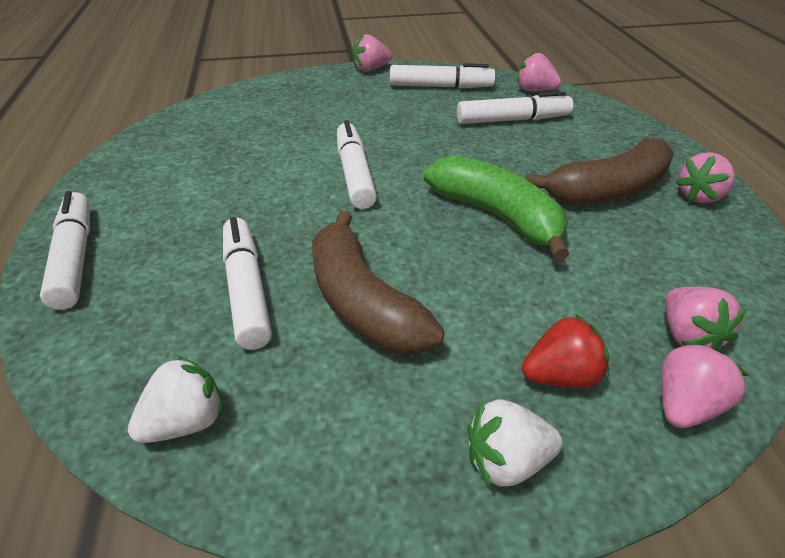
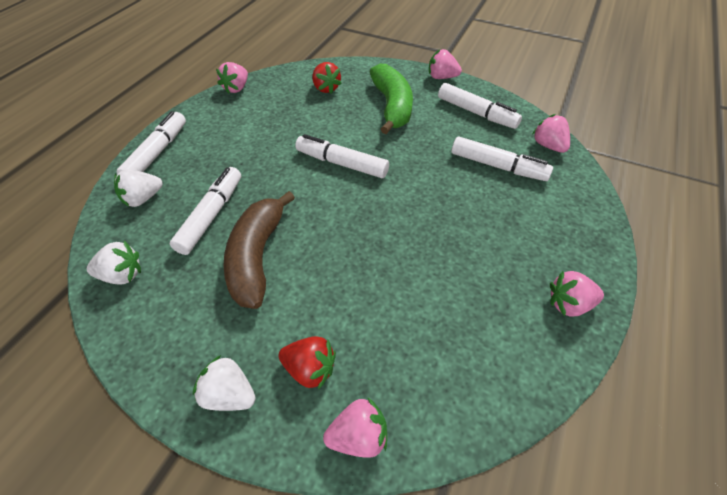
camera: 35 degrees right, 10 degrees up
white marker [337,120,377,209] -> white marker turned 90 degrees counterclockwise [295,134,389,178]
green banana [424,155,569,260] -> green banana moved to [370,64,413,134]
brown banana [525,138,674,205] -> none
pink strawberry [665,287,746,348] -> pink strawberry moved to [216,62,248,94]
none -> white strawberry [114,169,163,207]
none -> red strawberry [312,62,342,94]

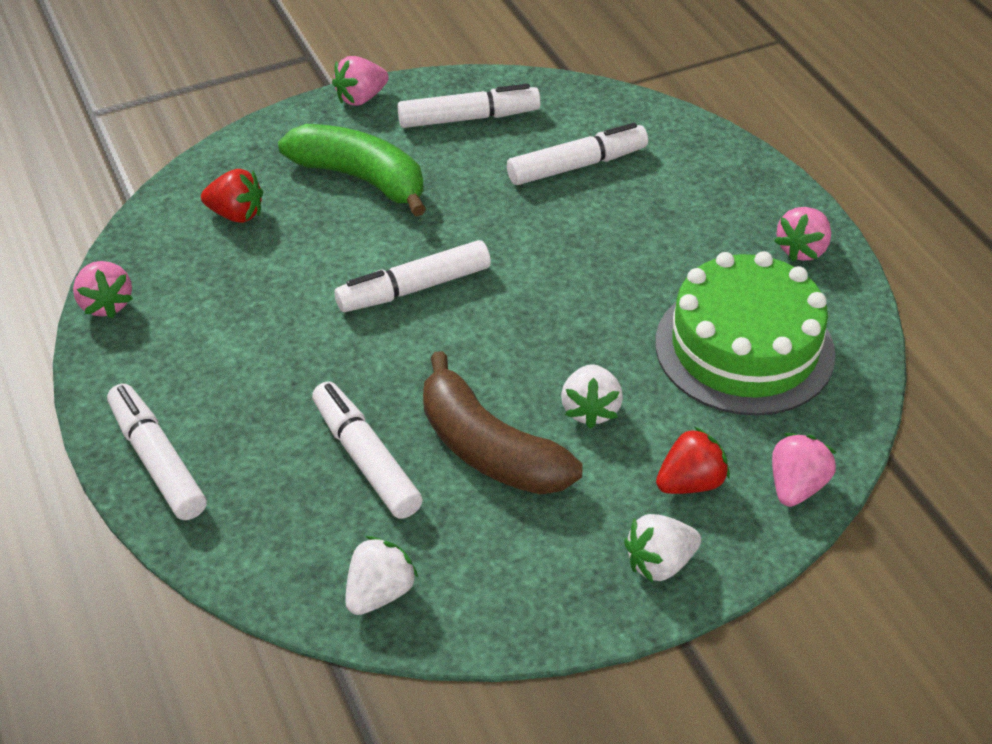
camera: 50 degrees left, 5 degrees down
white strawberry [114,169,163,207] -> white strawberry moved to [561,364,623,429]
pink strawberry [532,114,570,153] -> none
none -> green cake [655,251,835,416]

